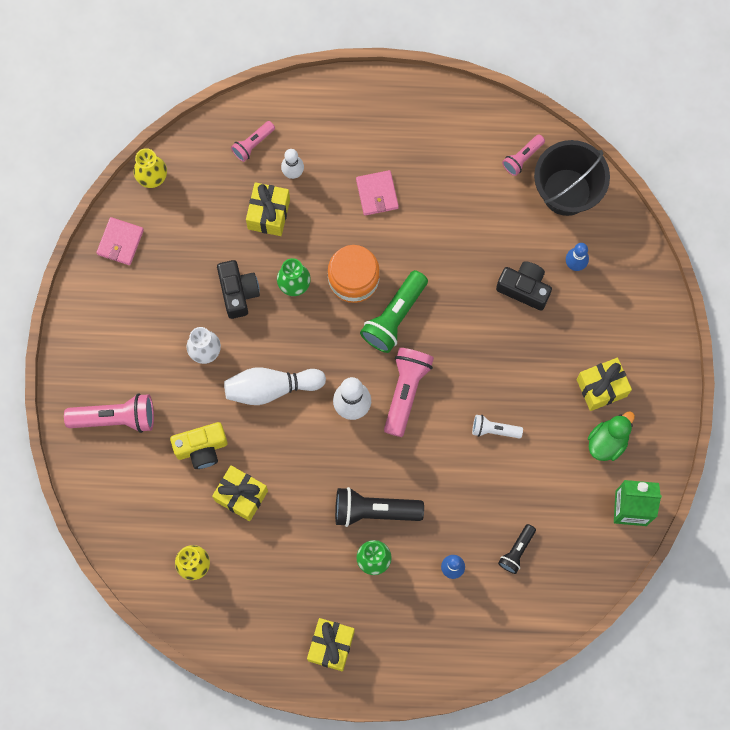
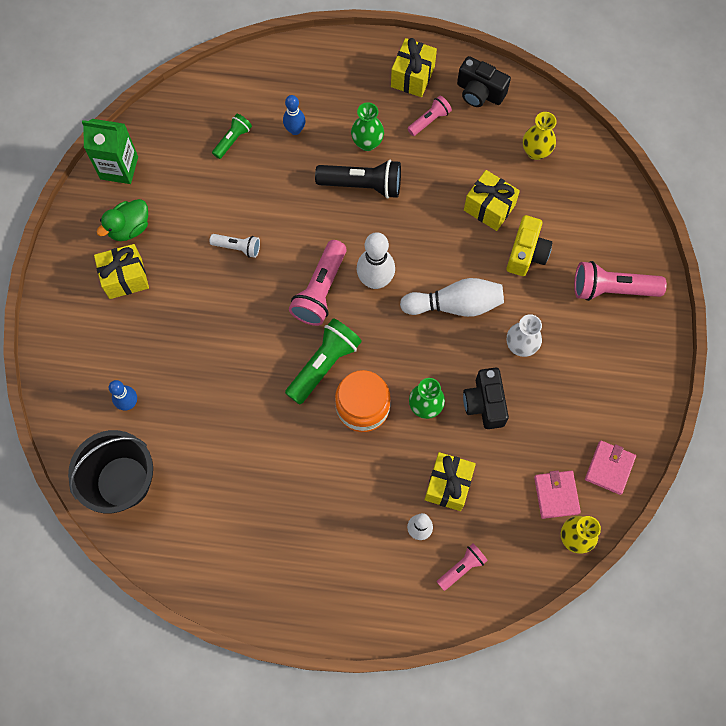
camera: 175 degrees left, 5 degrees down
yellow camera [170,422,228,469] -> yellow camera turned 120 degrees clockwise [507,215,552,276]
pink wallet [356,170,399,216] -> pink wallet moved to [534,470,581,519]
black camera [496,261,552,310] -> black camera moved to [457,56,511,107]
black flashlight [498,524,536,574] -> green flashlight [212,114,252,159]
pink flashlight [502,134,545,176] -> pink flashlight moved to [407,96,452,136]

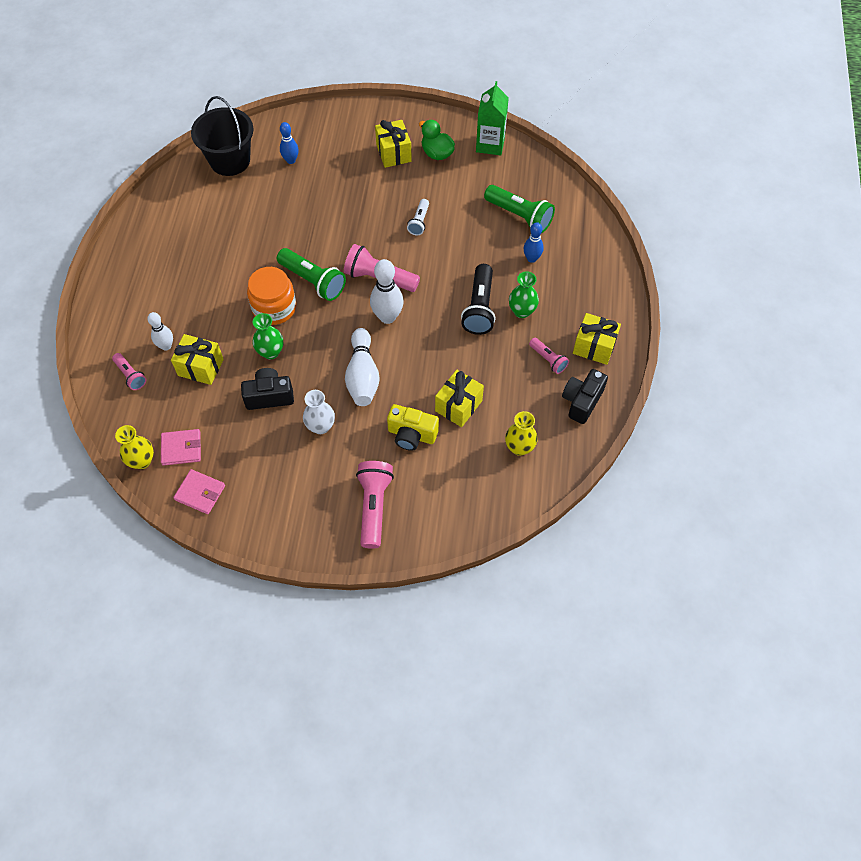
camera: 90 degrees right, 10 degrees down
green flashlight [212,114,252,159] -> green flashlight [484,185,555,233], size x1.76

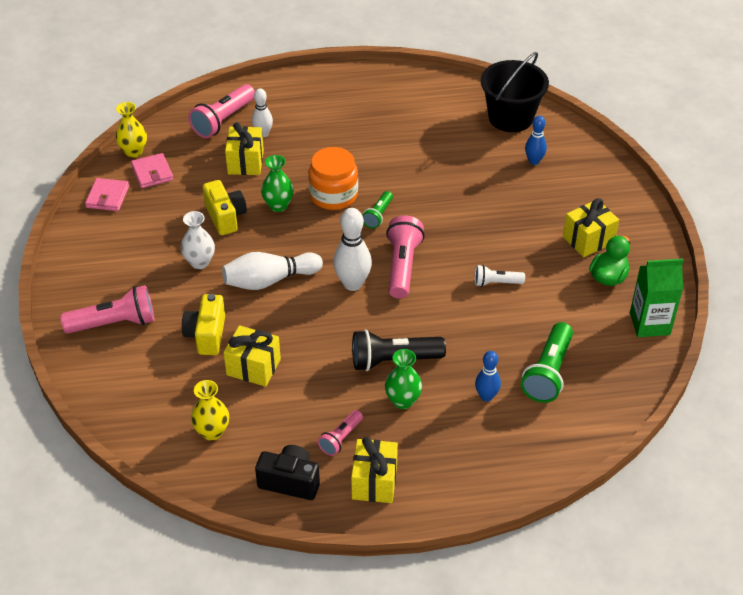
camera: 75 degrees right, 15 degrees down
pink flashlight [112,353,146,390] -> pink flashlight [188,84,255,138], size x1.76
black camera [241,368,294,410] -> yellow camera [203,180,247,235]
green flashlight [277,248,346,301] -> green flashlight [362,191,393,229], size x0.57

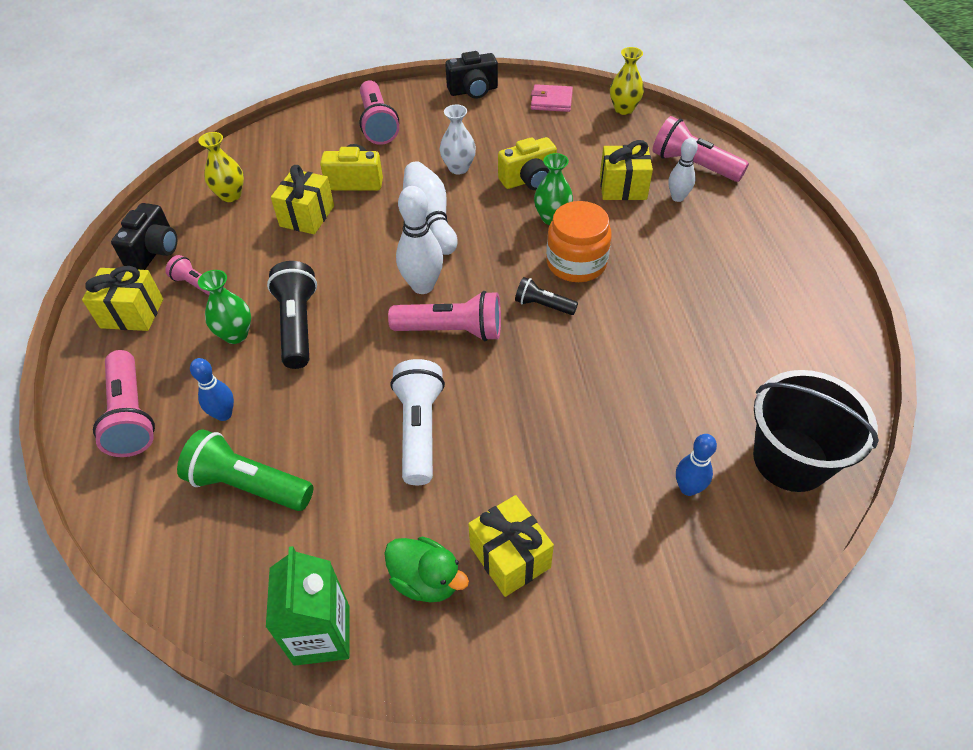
camera: 90 degrees right, 5 degrees up
pink wallet [131,153,173,188] -> none
green flashlight [362,191,393,229] -> black flashlight [515,277,578,315]
white flashlight [475,265,525,287] -> white flashlight [390,359,445,485], size x1.76
none -> pink flashlight [93,350,155,457]
none -> black camera [445,51,498,99]

